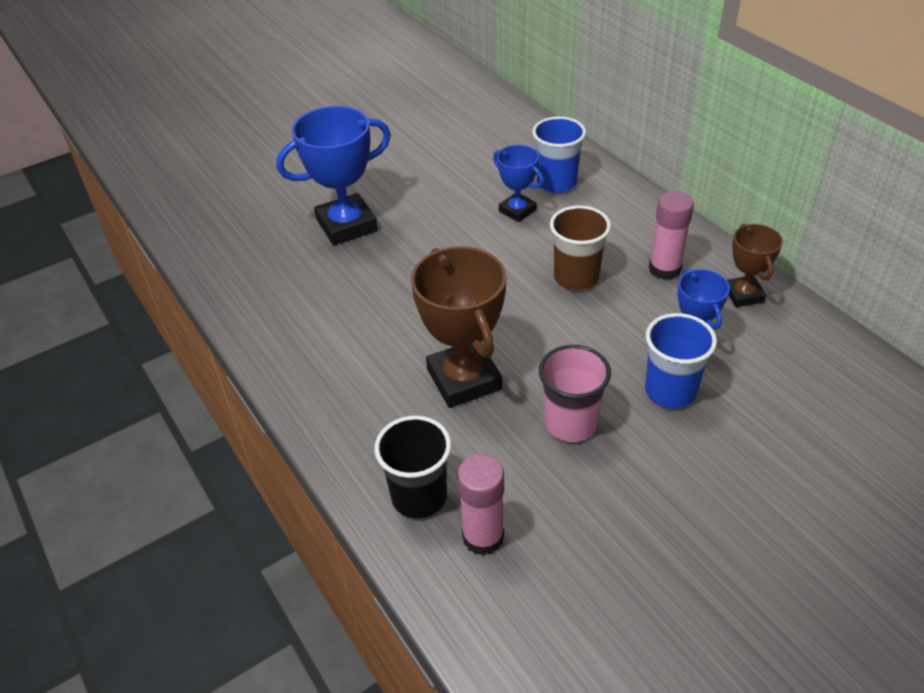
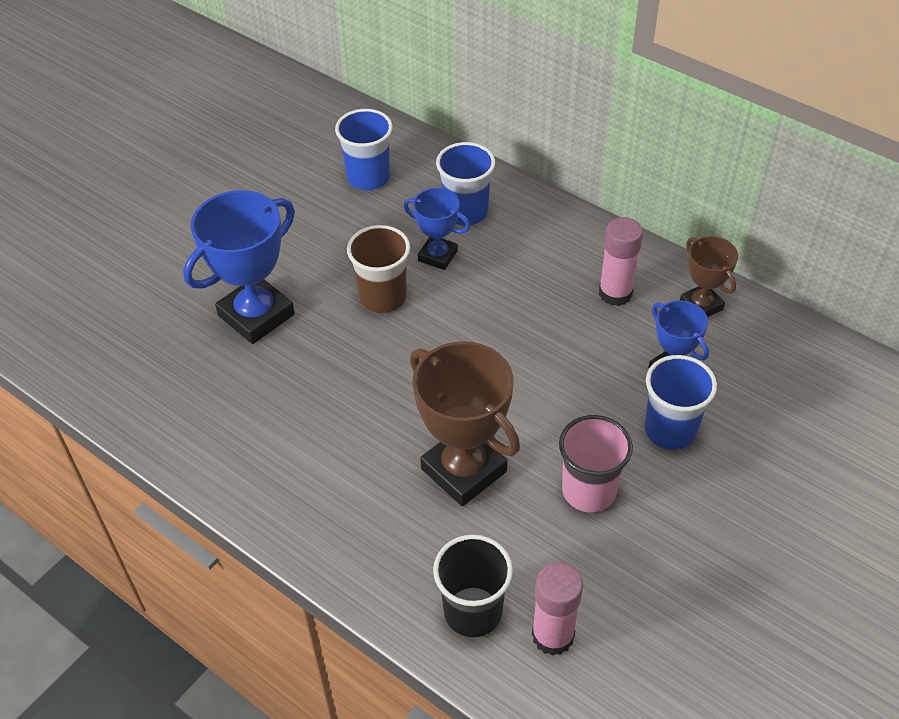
camera: 20 degrees left, 5 degrees up
brown cup [550,205,611,290] -> brown cup moved to [347,225,410,313]
none -> blue cup [335,109,393,190]

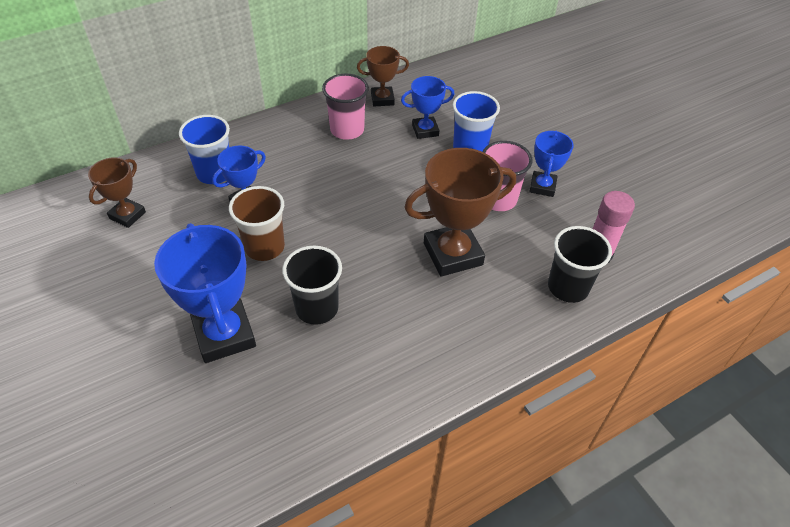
camera: 70 degrees left, 0 degrees up
blue cup [335,109,393,190] -> brown trophy [88,158,146,228]
pink glue stick [599,217,643,306] -> pink cup [322,74,369,140]
none -> black cup [282,246,342,325]
none -> blue trophy [529,131,574,197]

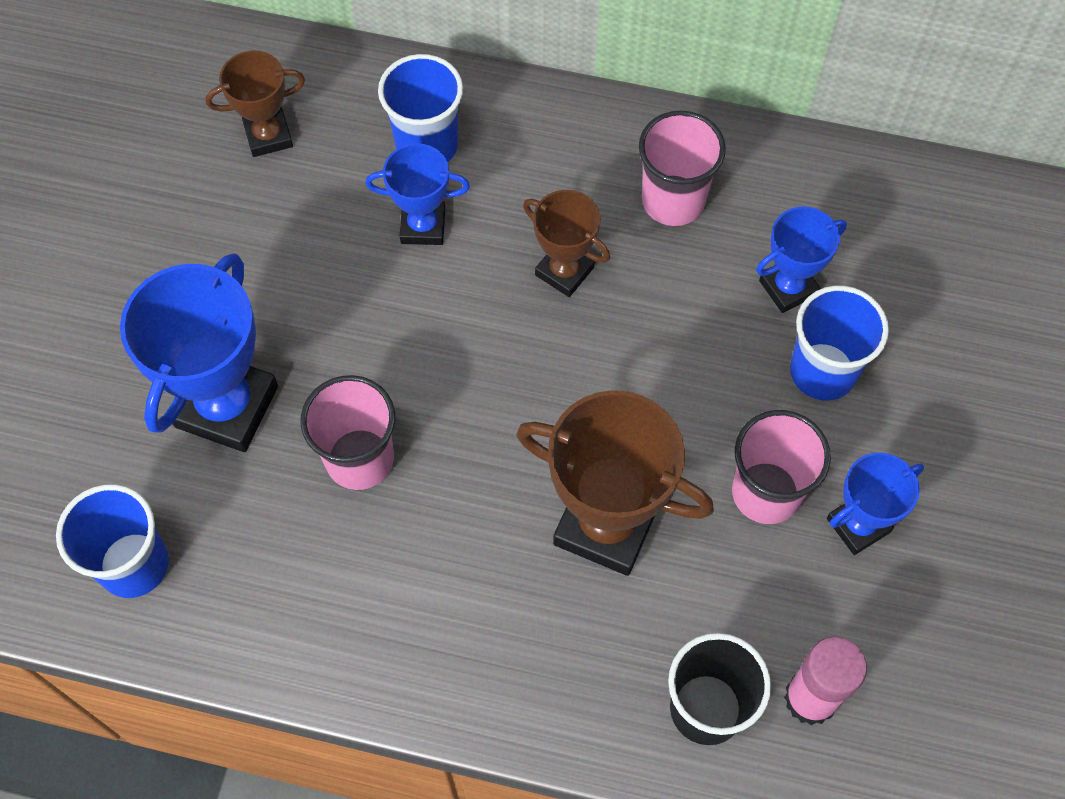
camera: 45 degrees right, 15 degrees up
brown cup [229,186,285,261] -> none
black cup [282,246,342,325] -> pink cup [301,375,395,490]
brown trophy [357,46,409,107] -> brown trophy moved to [523,190,610,297]
blue trophy [401,76,455,139] -> blue trophy turned 60 degrees counterclockwise [756,206,847,313]
none -> blue cup [56,484,169,598]

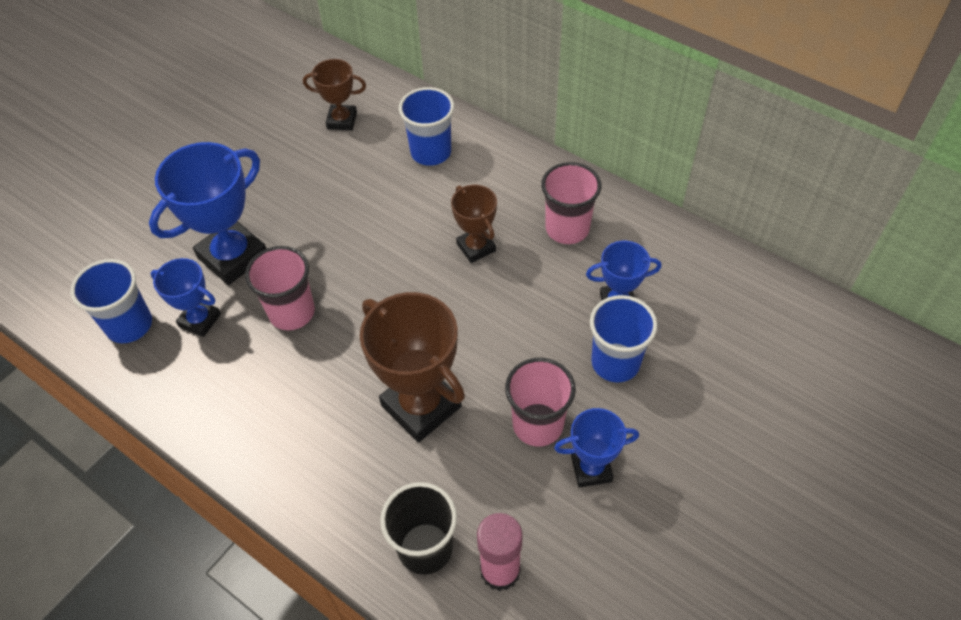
camera: 25 degrees right, 10 degrees down
blue trophy [365,143,470,245] -> blue trophy moved to [151,258,221,337]

